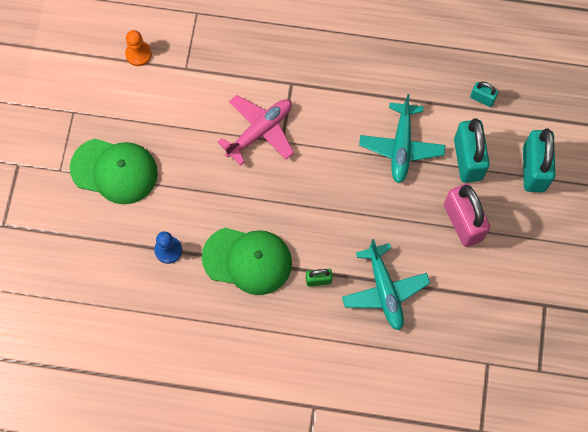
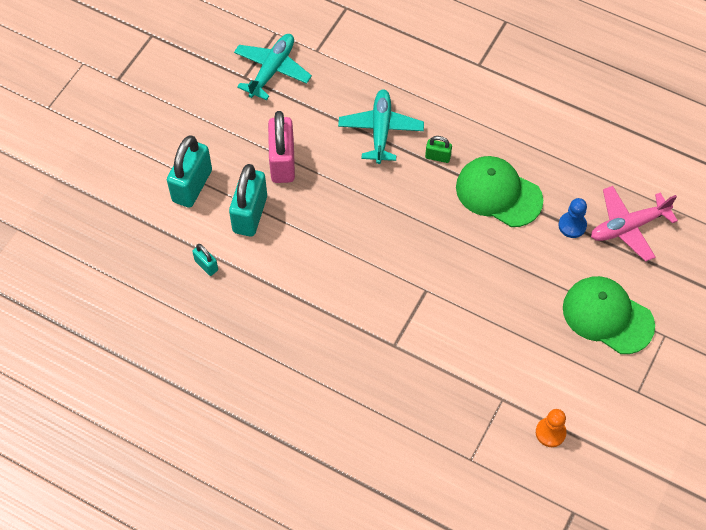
camera: 160 degrees left, 10 degrees down
pink plane [218,95,294,166] -> pink plane moved to [591,186,678,262]
turquoise plane [359,94,445,183] -> turquoise plane moved to [234,34,312,100]

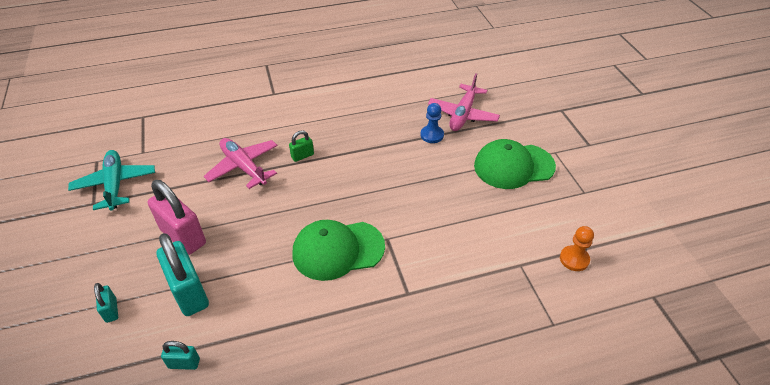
camera: 45 degrees left, 15 degrees down
turquoise padlock [167,135,212,208] -> turquoise padlock [94,283,118,323], size x0.48
turquoise plane [338,89,424,164] -> pink plane [204,138,278,189]
green cap [456,156,543,227] -> green cap moved to [292,220,385,281]

